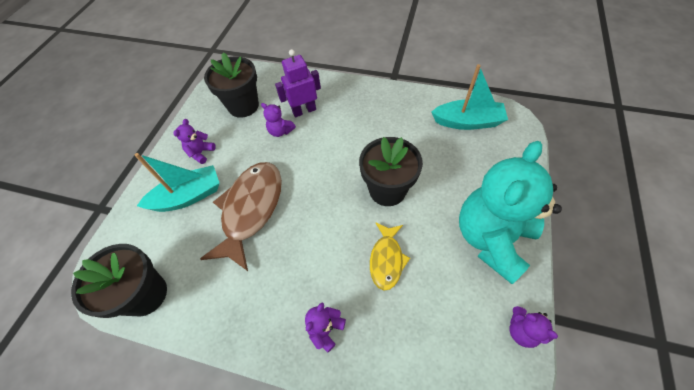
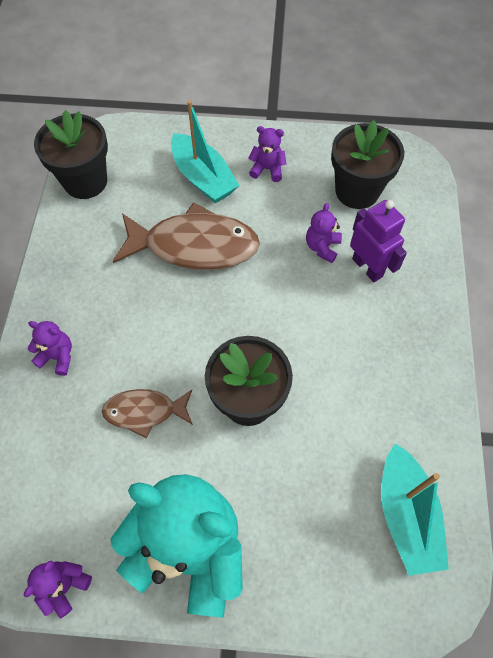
camera: 75 degrees right, 5 degrees up
yellow fish [370,223,410,290] -> brown fish [102,389,193,439]

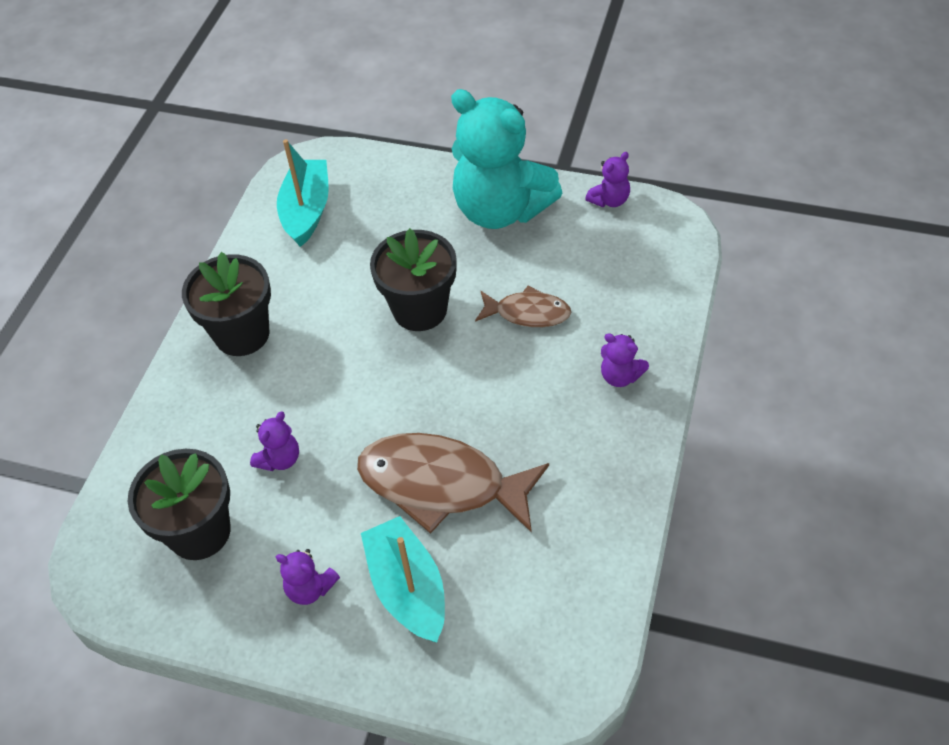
camera: 165 degrees left, 10 degrees down
black flower pot [34,110,108,199] -> black flower pot moved to [182,252,271,356]
purple robot [350,200,407,282] -> none

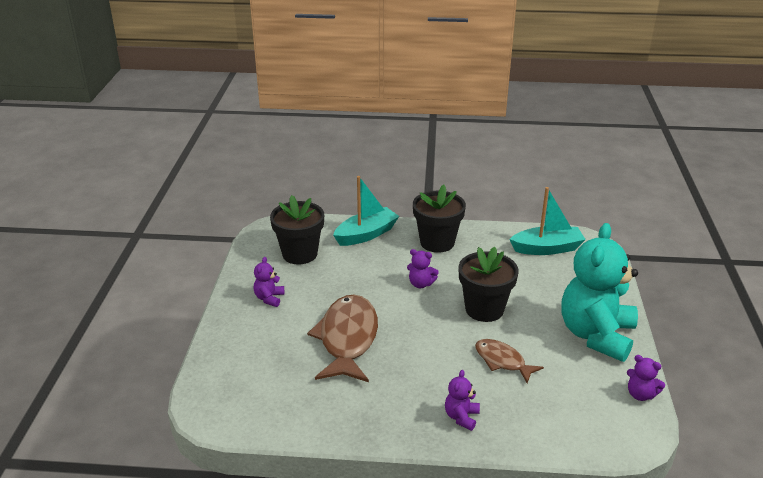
camera: 75 degrees right, 20 degrees down
purple teddy bear [250,412,299,471] -> purple teddy bear moved to [407,249,439,288]
turquoise boat [361,516,445,642] -> turquoise boat moved to [333,176,399,246]
brown fish [475,285,571,327] -> brown fish turned 135 degrees clockwise [475,339,544,383]

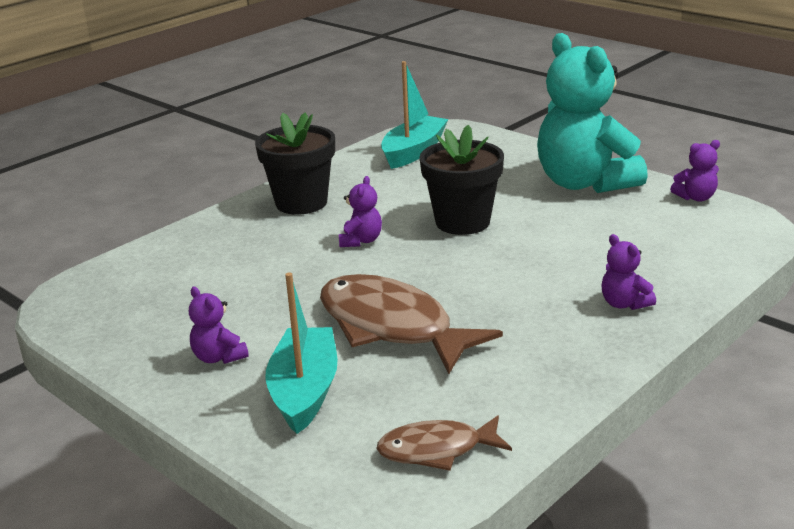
camera: 50 degrees left, 5 degrees down
black flower pot [270,195,324,264] -> none
turquoise boat [333,176,399,246] -> turquoise boat moved to [265,272,337,434]
purple teddy bear [407,249,439,288] -> purple teddy bear turned 45 degrees counterclockwise [339,176,382,247]
brown fish [475,339,544,383] -> brown fish moved to [376,415,512,471]

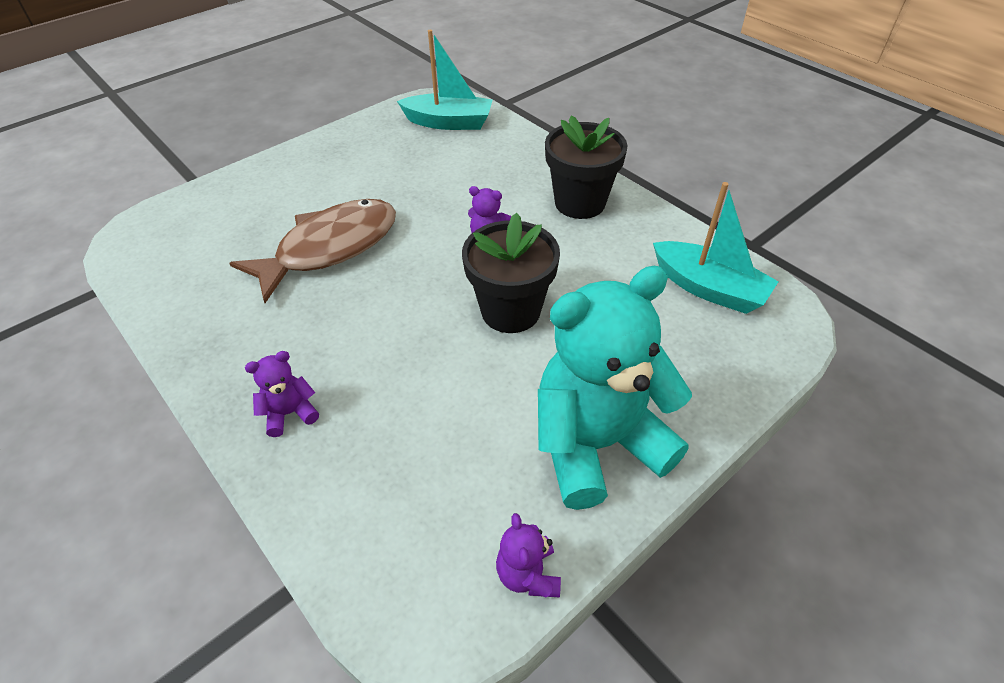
camera: 95 degrees right, 20 degrees up
purple teddy bear [189,287,249,364] -> none
turquoise boat [265,272,337,434] -> turquoise boat moved to [397,30,493,130]
brown fish [376,415,512,471] -> none

